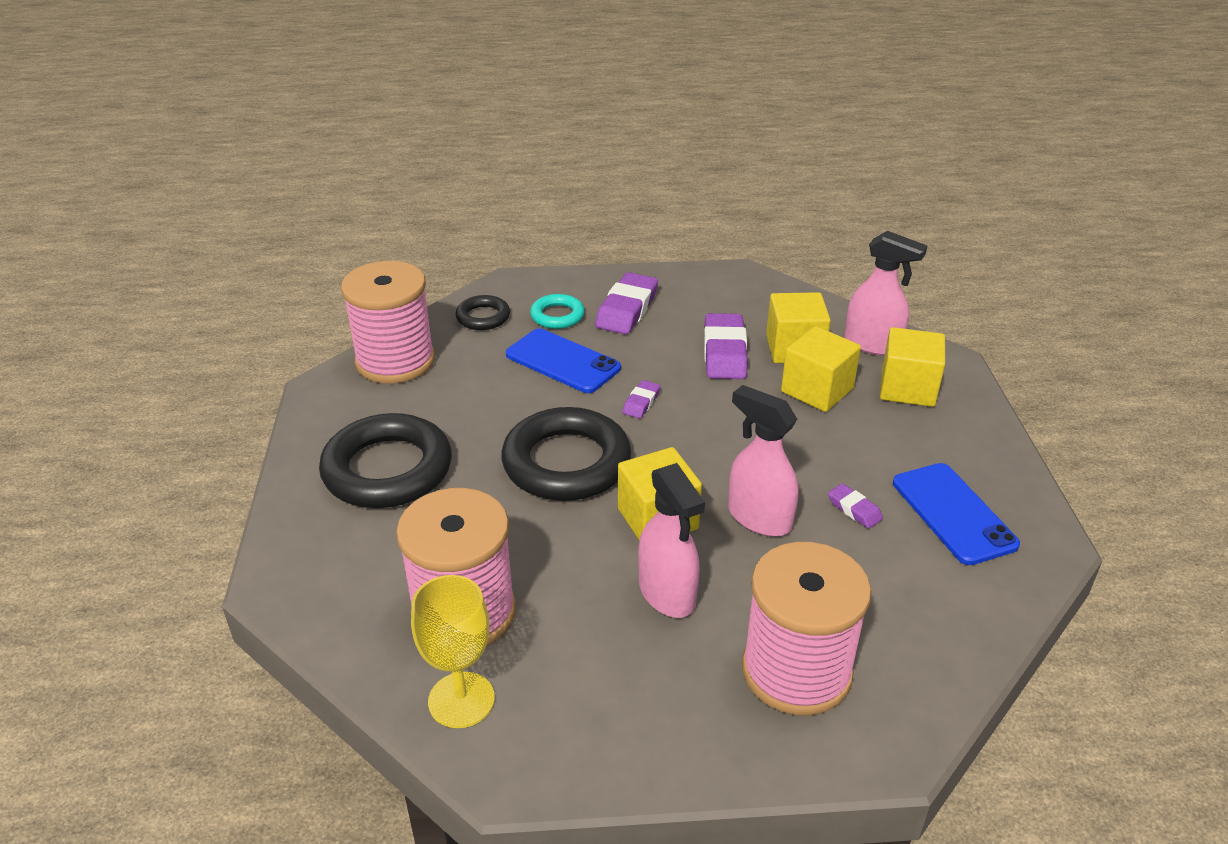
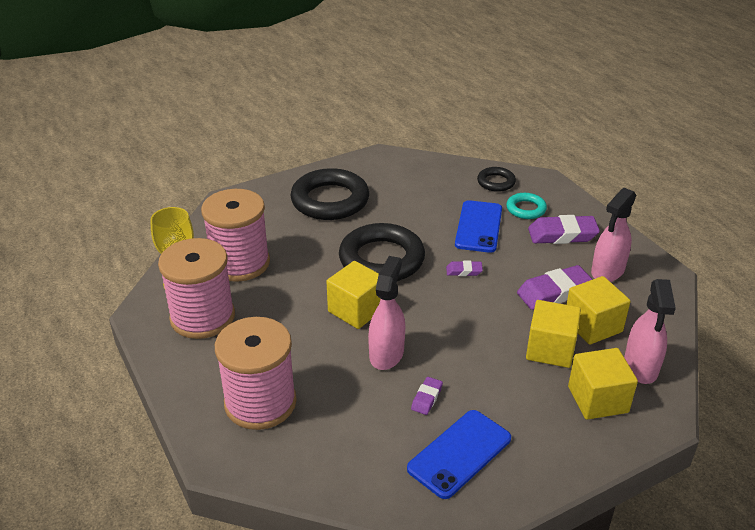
camera: 65 degrees right, 0 degrees up
pink spool [341,261,435,384] -> pink spool moved to [158,238,235,339]
pink spray bottle [638,463,705,618] -> pink spray bottle moved to [591,188,636,282]

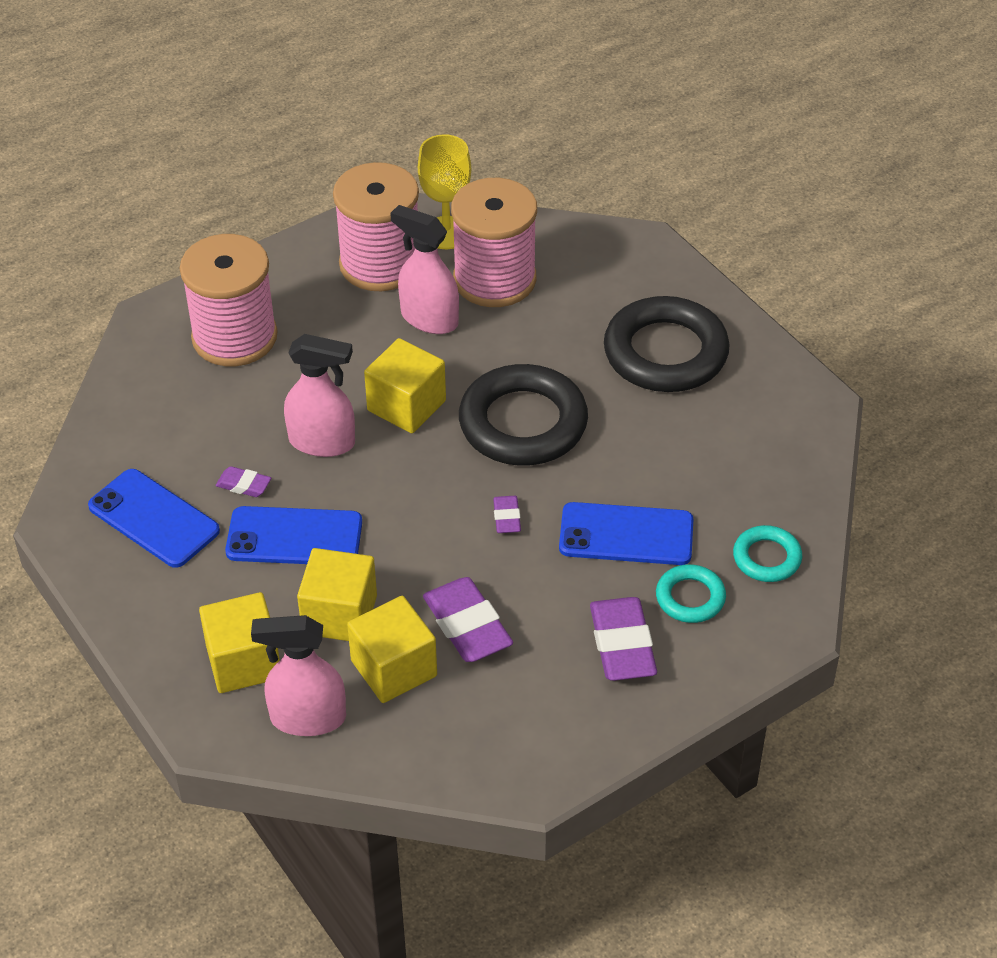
camera: 85 degrees right, 10 degrees up
black ring [477,167,516,192] -> turquoise ring [733,525,802,582]
pink spray bottle [591,188,636,282] -> pink spray bottle moved to [390,205,459,334]
none -> blue phone [225,506,362,564]

